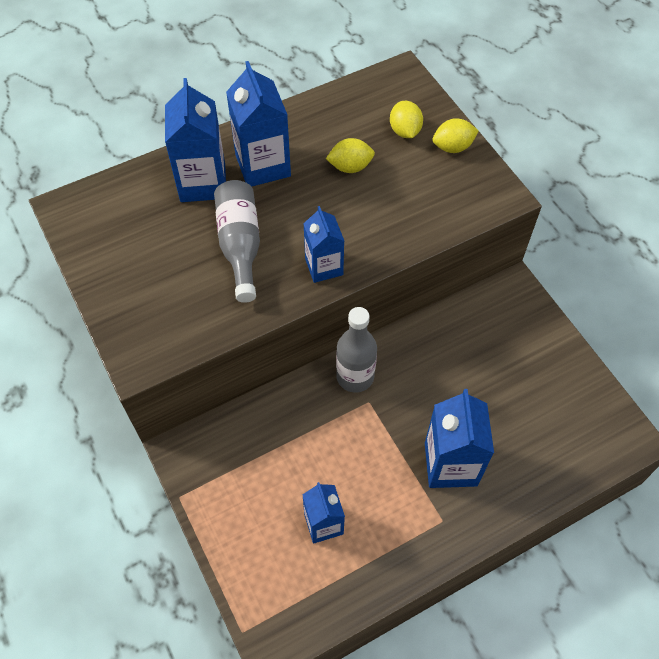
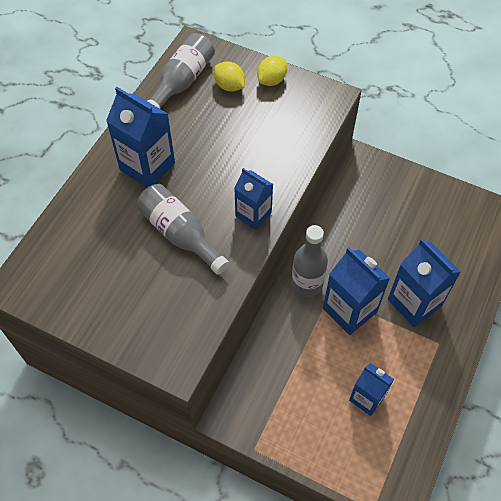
camera: 35 degrees left, 0 degrees up
blue carton [165,78,226,202] -> blue carton moved to [323,247,390,335]
yellow lemon [326,138,375,173] -> none
none -> grey bottle [148,33,215,109]

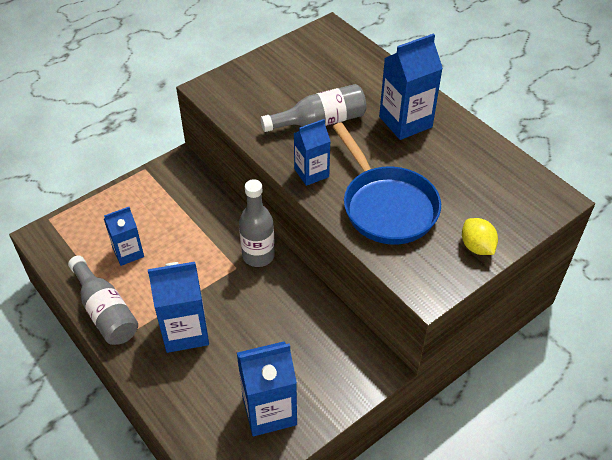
camera: 115 degrees right, 10 degrees down
grey bottle [148,33,215,109] -> grey bottle moved to [68,255,138,345]
yellow lemon [214,61,245,92] -> none
blue carton [323,247,390,335] -> blue carton moved to [237,341,297,436]
none -> blue pan [333,122,441,245]

